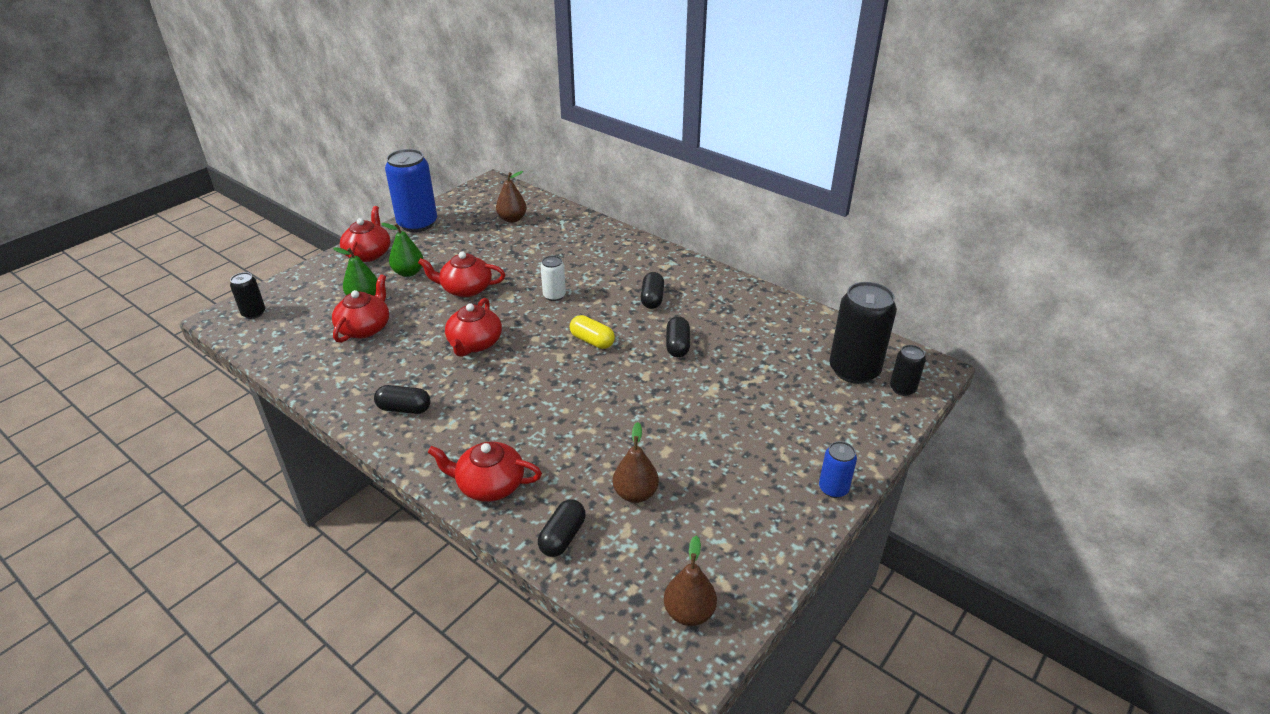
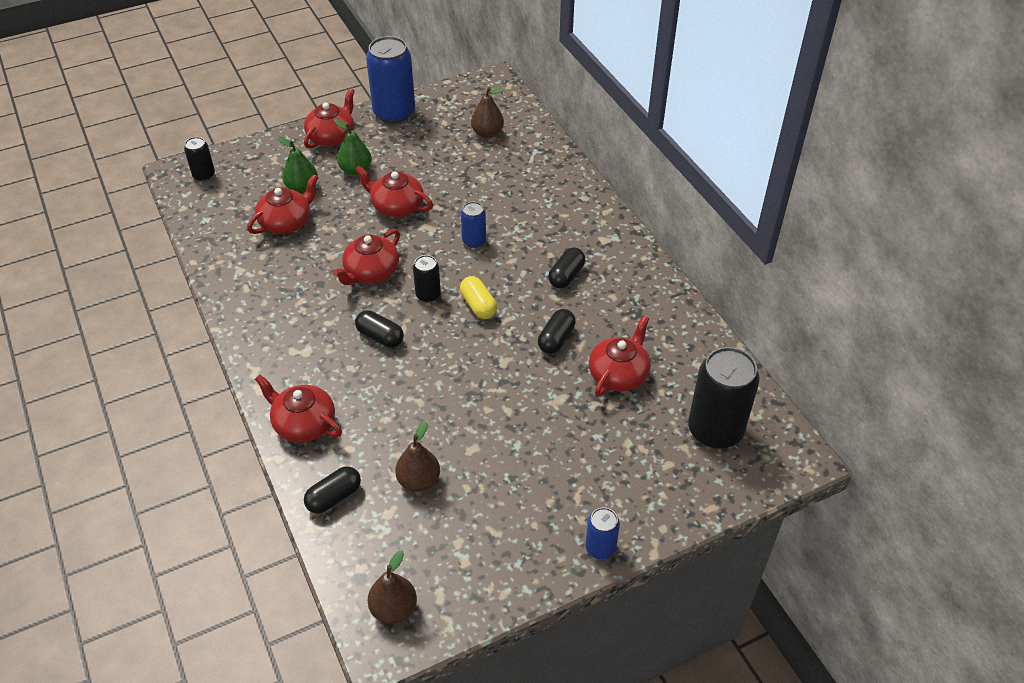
camera: 25 degrees right, 10 degrees up
black capsule [374,385,431,414] -> black capsule moved to [355,310,404,348]
white can [540,255,566,301] -> blue can [461,202,486,248]
black can [890,345,926,396] -> black can moved to [413,255,441,302]
none -> red teapot [589,316,651,397]

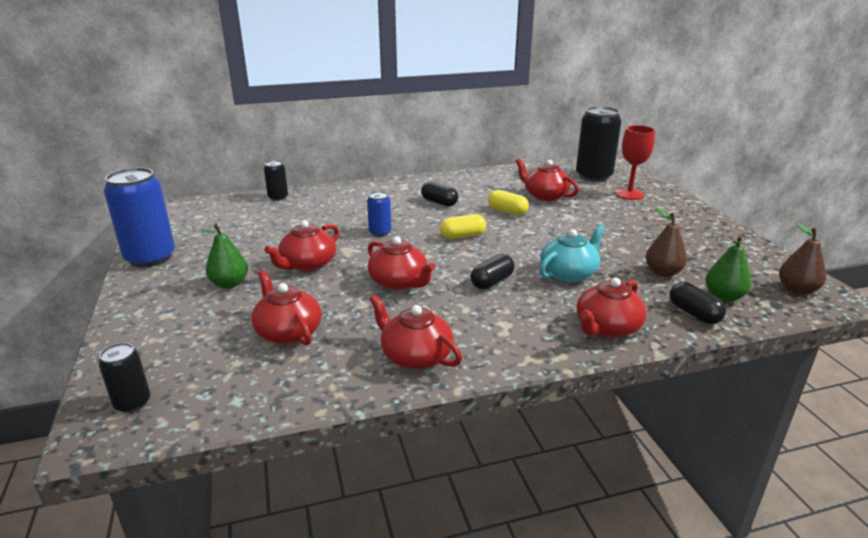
camera: 80 degrees left, 20 degrees down
green pear [278,136,318,193] -> green pear moved to [705,235,751,302]
red teapot [304,88,355,149] -> red teapot moved to [369,295,462,370]
black can [413,255,441,302] -> black can moved to [264,160,288,201]
brown pear [471,87,504,138] -> none
black capsule [538,309,576,354] -> yellow capsule [488,190,529,216]
blue can [585,507,620,559] -> none
none -> turquoise teapot [539,225,605,282]
none -> red goblet [615,125,655,200]

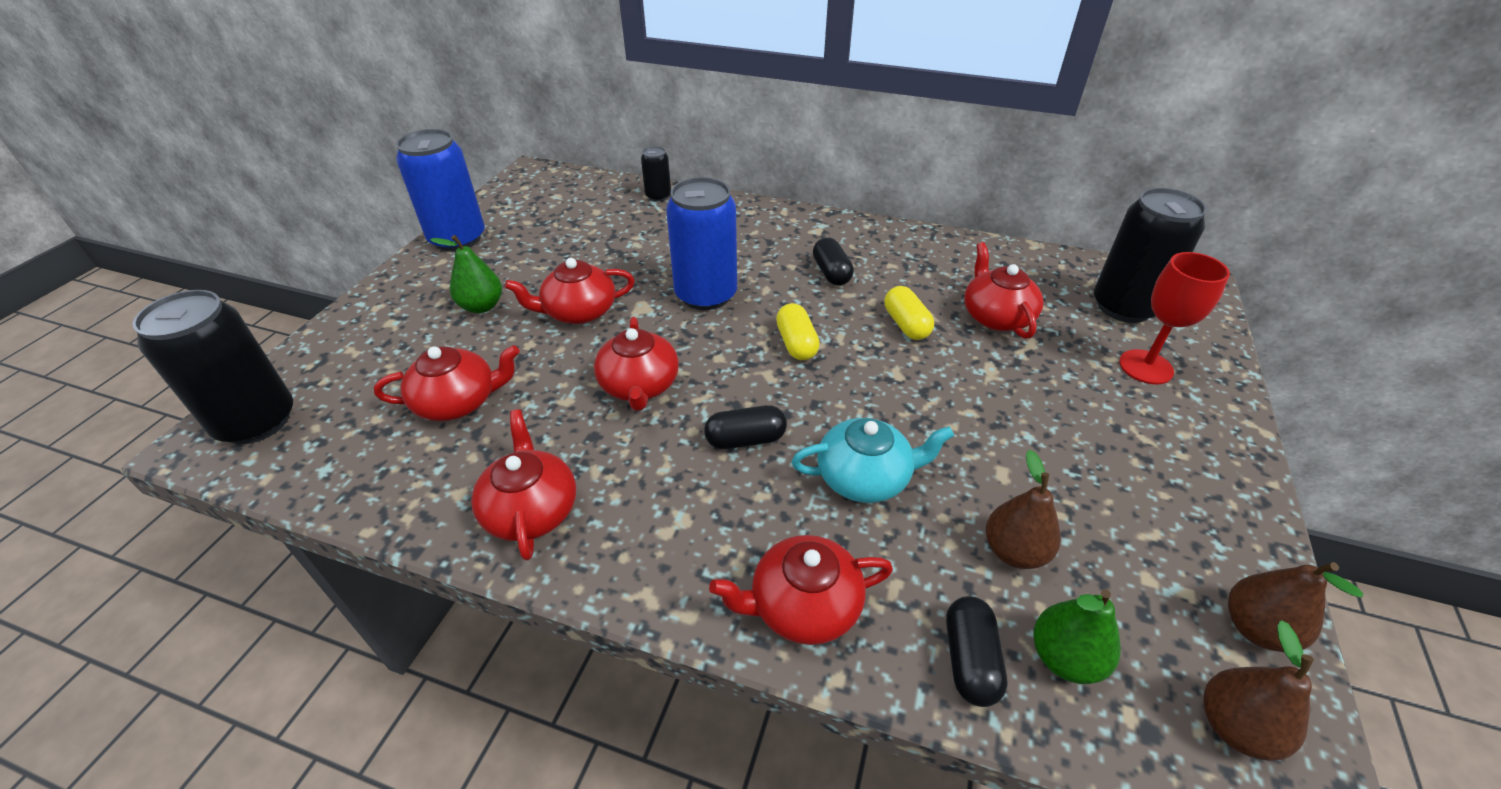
camera: 35 degrees right, 15 degrees up
black can [99,343,150,413] -> black can [133,290,293,444], size x1.99
red teapot [251,270,322,346] -> red teapot turned 75 degrees clockwise [374,345,520,421]
blue can [367,191,392,237] -> blue can [666,177,737,310], size x1.99
yellow capsule [440,214,486,239] -> yellow capsule turned 60 degrees clockwise [776,303,820,360]
none -> brown pear [1228,562,1363,652]

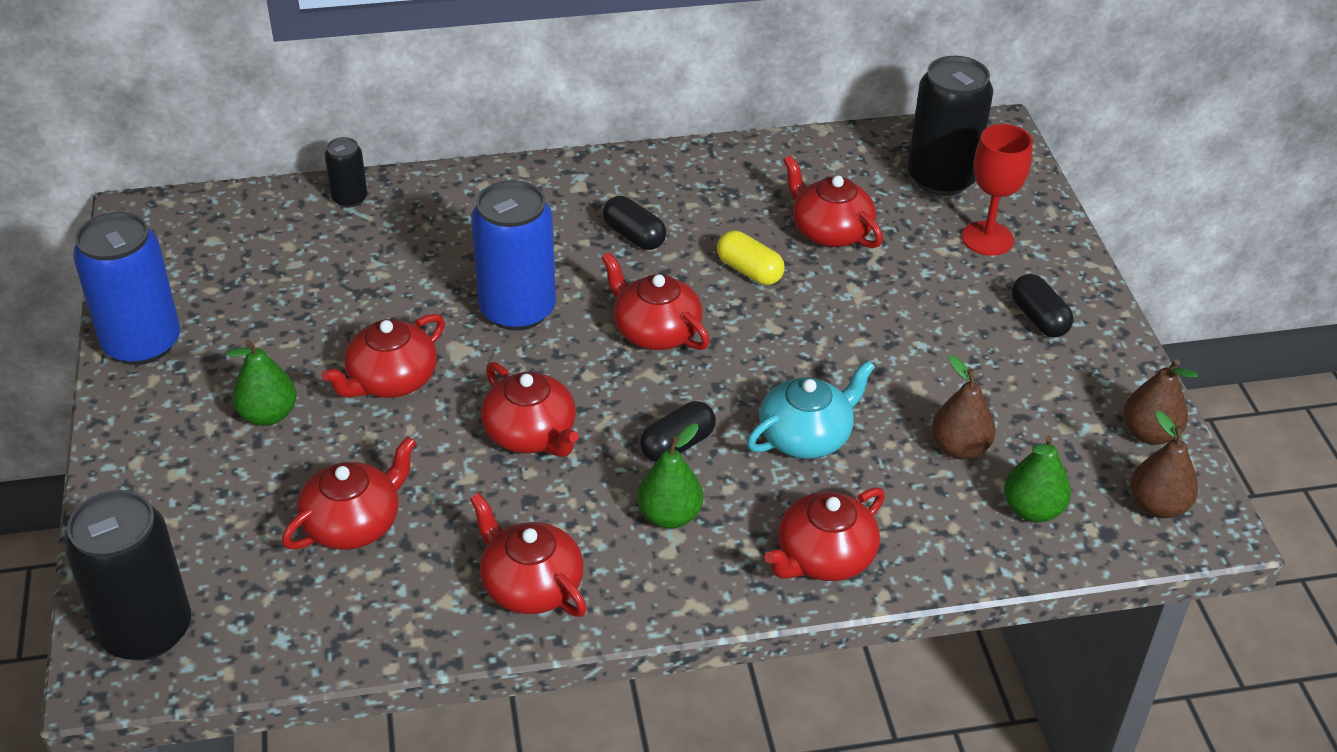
camera: 30 degrees left, 0 degrees up
yellow capsule [776,303,820,360] -> red teapot [602,252,710,350]
black capsule [946,596,1007,707] -> black capsule moved to [1012,274,1074,337]
none -> green pear [637,424,703,529]

